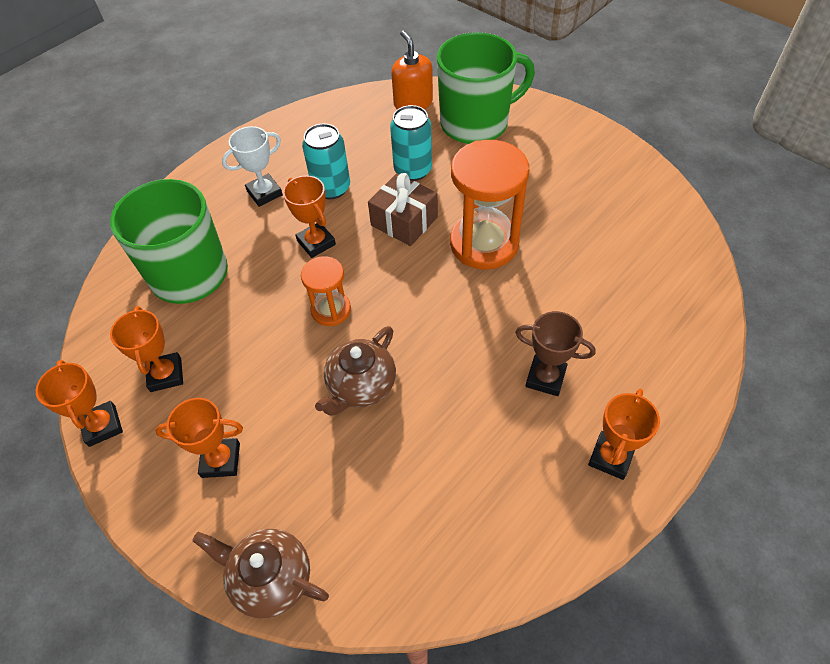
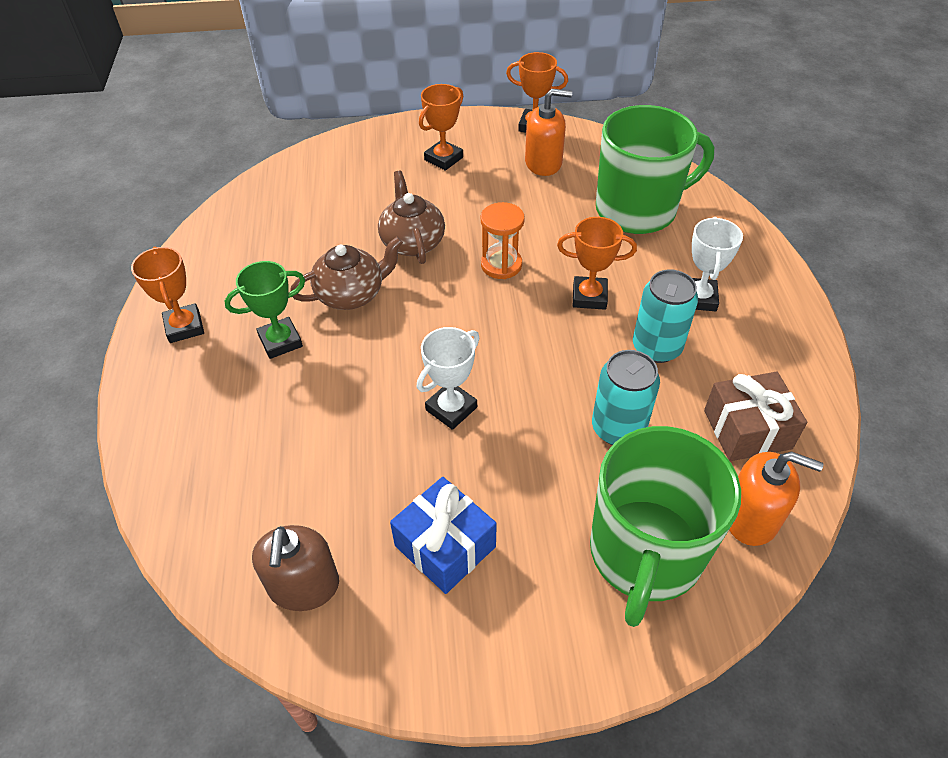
camera: 130 degrees right, 5 degrees down
orange trophy [110,306,183,392] -> orange soap dispenser [525,89,572,176]
brown teapot [192,529,329,619] -> brown teapot moved to [290,237,403,310]
brown gift [368,173,438,246] -> brown gift moved to [704,371,807,461]
orange hourglass [450,140,529,270] -> white trophy [417,327,480,430]
brown trophy [515,311,596,396] -> green trophy [225,261,305,359]
none -> brown soap dispenser [252,525,339,611]
none -> blue gift [390,477,497,594]

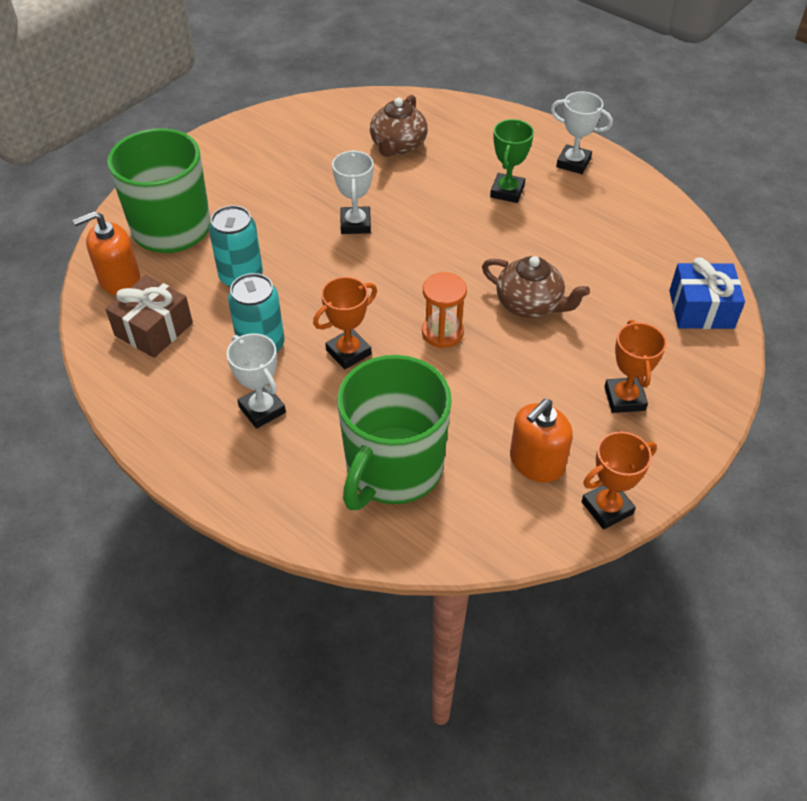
camera: 135 degrees right, 0 degrees up
orange trophy [131,247,204,343] -> white trophy [551,91,613,174]
brown soap dispenser [252,525,339,611] -> none
brown teapot [290,237,403,310] -> brown teapot moved to [370,95,428,157]
blue gift [390,477,497,594] -> blue gift moved to [669,257,745,329]

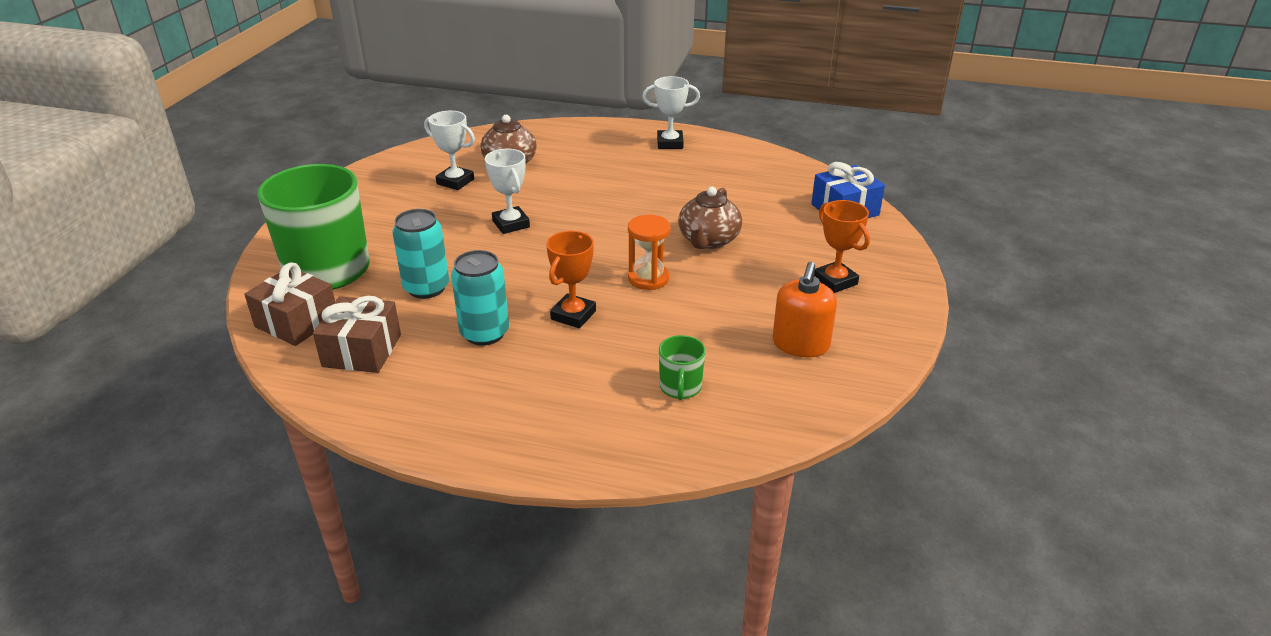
camera: 25 degrees left, 15 degrees down
orange soap dispenser [73,211,140,295] -> brown gift [244,262,335,346]
white trophy [227,333,286,429] -> white trophy moved to [424,111,475,190]
green mug [337,355,452,510] -> green mug [659,335,706,400], size x0.42
brown teapot [482,256,590,318] -> brown teapot turned 105 degrees clockwise [678,187,742,249]
green trophy [490,119,534,203] -> none
orange trophy [582,431,657,529] -> none

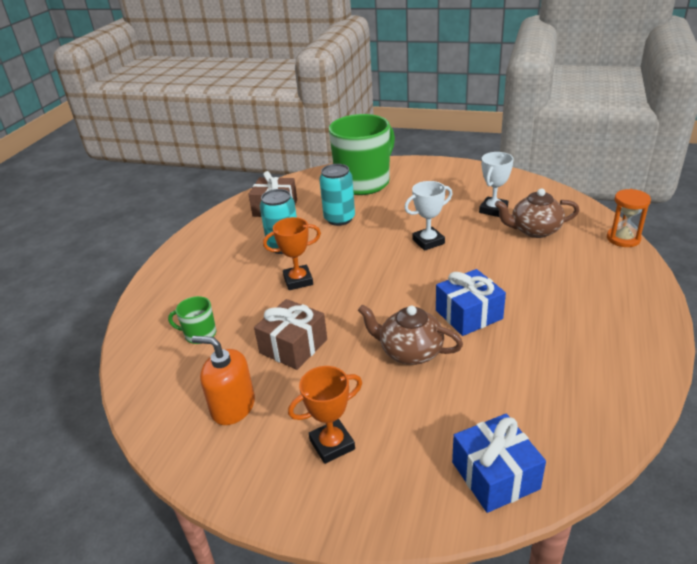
camera: 95 degrees right, 0 degrees up
brown gift [244,262,335,346] -> brown gift moved to [254,299,327,370]
orange trophy [546,231,596,328] -> orange trophy turned 45 degrees counterclockwise [263,217,321,290]
orange hourglass [628,215,671,290] -> orange hourglass moved to [607,189,651,247]
white trophy [642,76,700,149] -> none
none -> blue gift [436,269,506,336]

